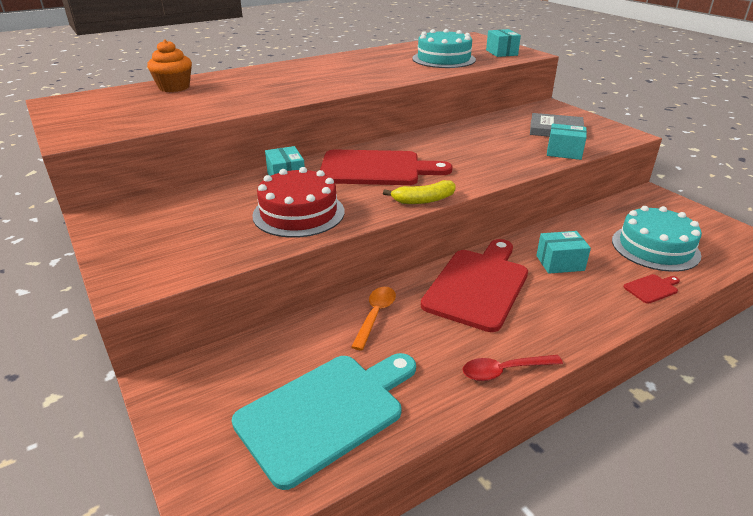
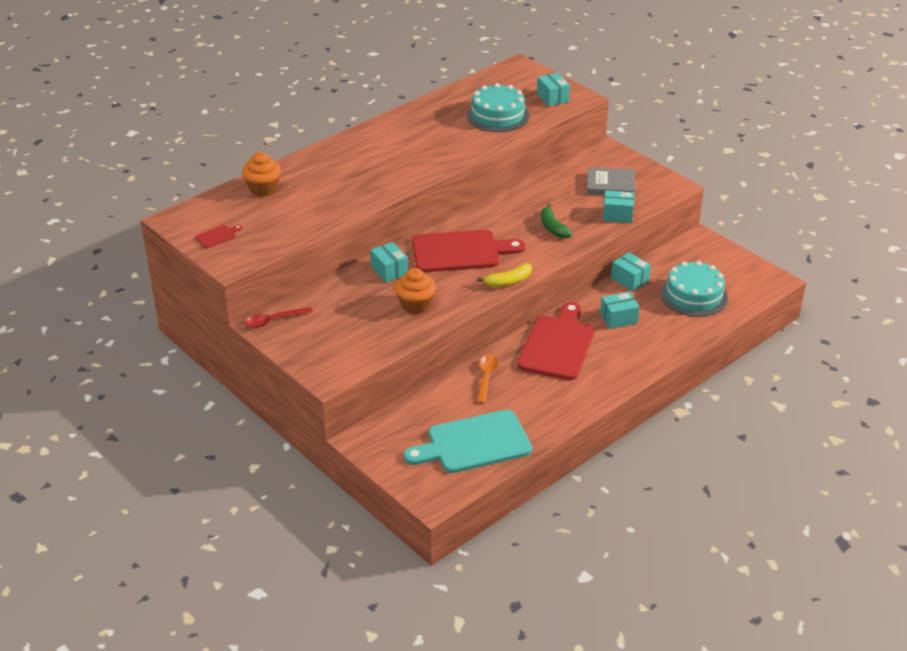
camera: 10 degrees left, 5 degrees up
turquoise cutting board [232,353,416,490] -> turquoise cutting board turned 150 degrees counterclockwise [404,410,532,473]
red cake [252,167,344,238] -> orange cupcake [395,268,436,314]
red spoon [463,355,563,381] -> red spoon moved to [245,307,313,328]
red cutting board [624,274,680,304] -> red cutting board moved to [195,225,242,248]
none -> green banana [541,204,572,238]
none -> turquoise box [611,252,651,291]

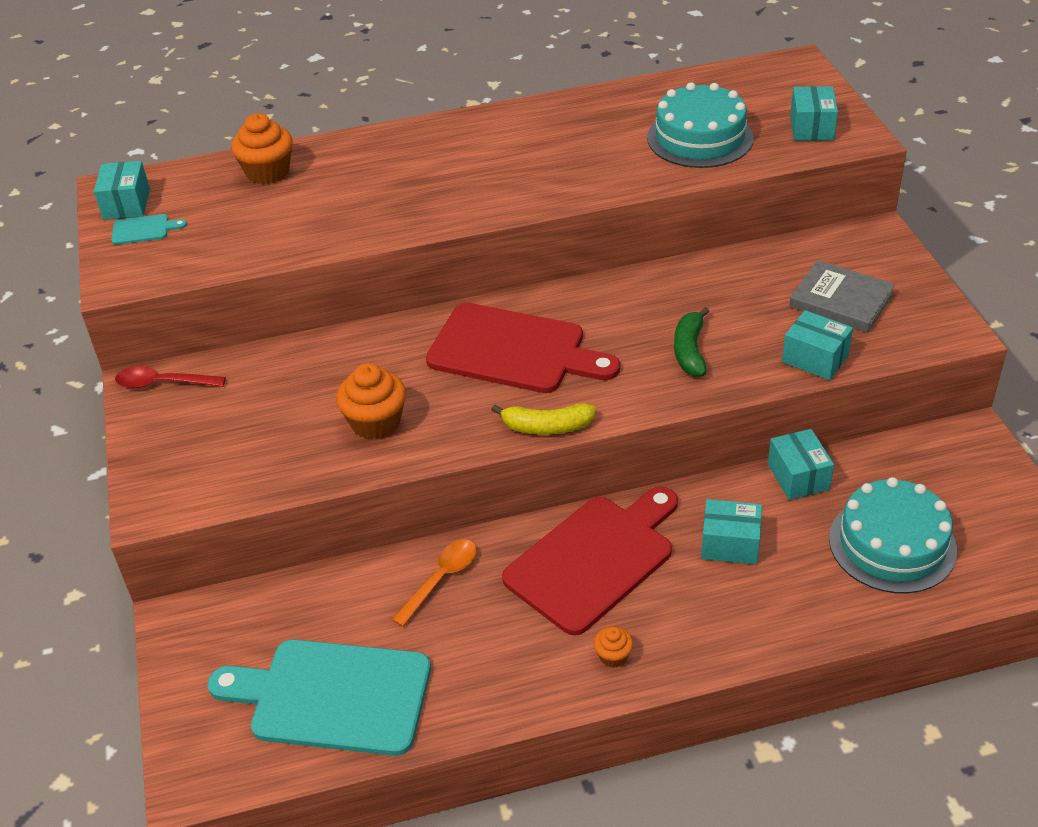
camera: 30 degrees right, 5 degrees up
red cutting board [195,225,242,248] -> turquoise cutting board [112,214,187,245]
turquoise box [370,242,408,283] -> turquoise box moved to [94,161,150,220]
none -> orange cupcake [594,627,633,668]

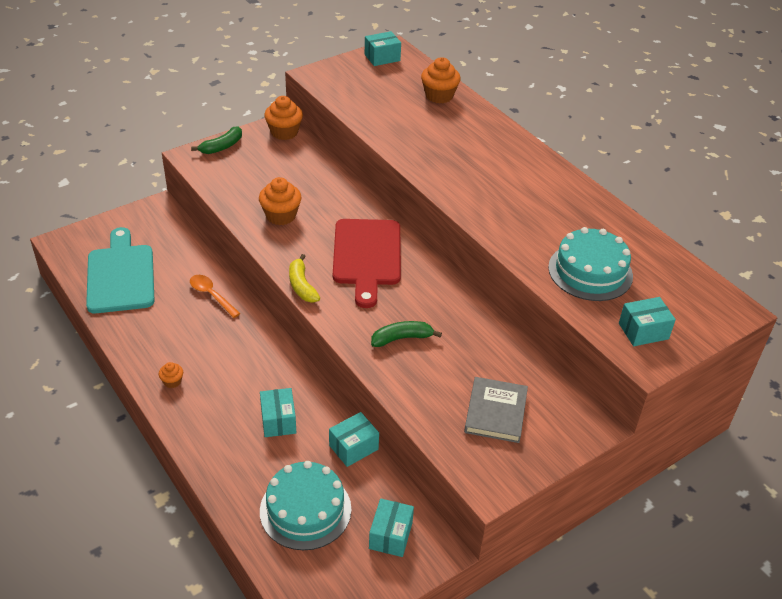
camera: 65 degrees right, 0 degrees up
turquoise cutting board [112,214,187,245] -> none
red spoon [115,366,226,388] -> orange cupcake [264,96,303,140]
orange spoon [392,539,477,627] -> orange spoon turned 150 degrees counterclockwise [190,275,240,318]
red cutting board [502,487,678,636] -> none
turquoise box [782,310,853,380] -> turquoise box moved to [369,498,414,557]
none -> green banana [191,126,242,154]

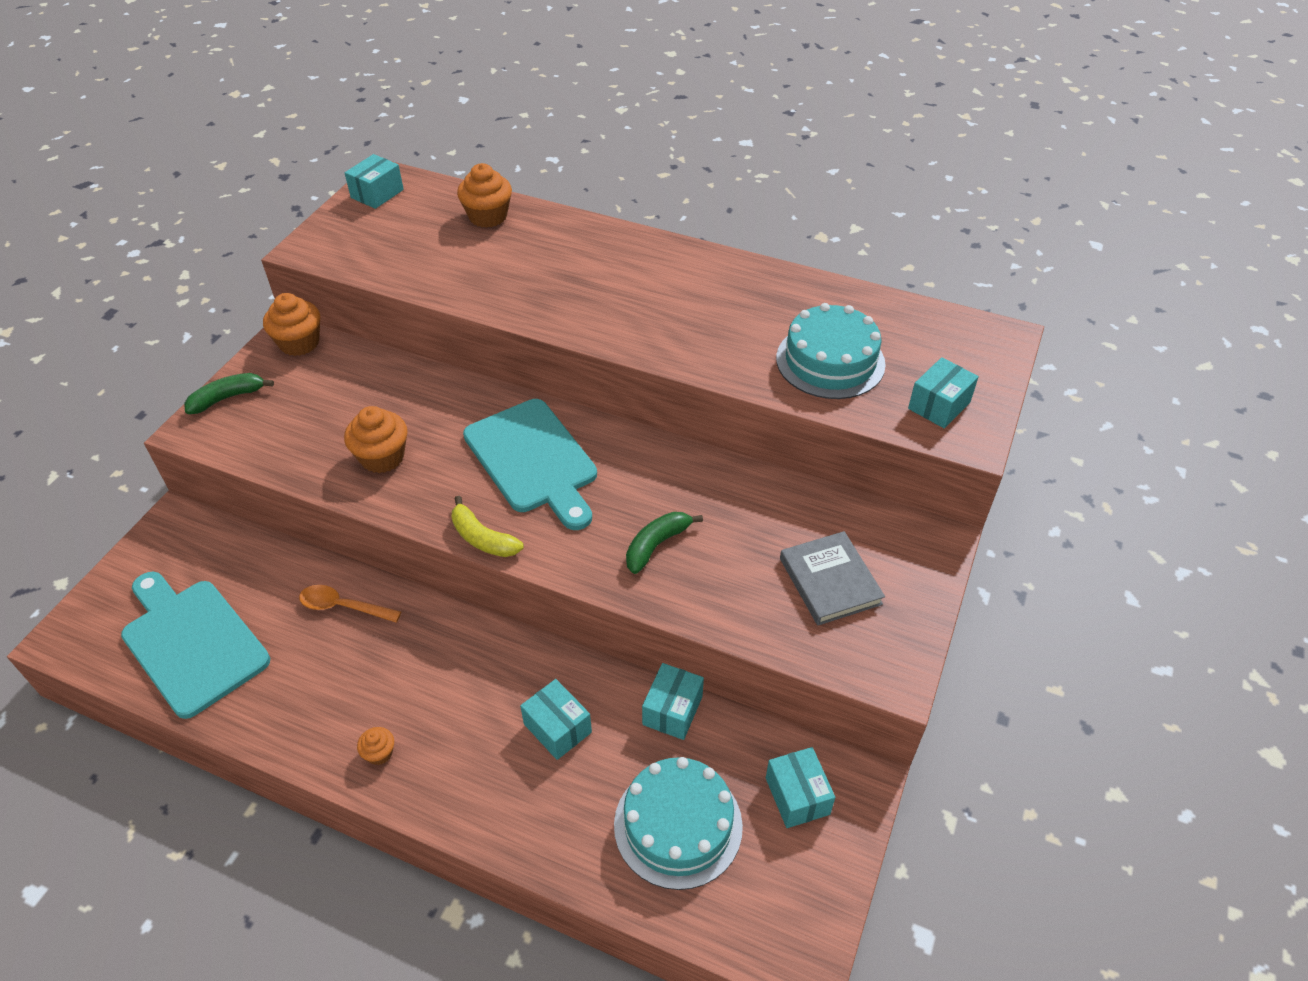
camera: 30 degrees left, 5 degrees up
green banana [191,126,242,154] -> green banana turned 135 degrees counterclockwise [184,373,274,414]
red cutting board [333,219,401,308] -> turquoise cutting board [463,399,597,530]

